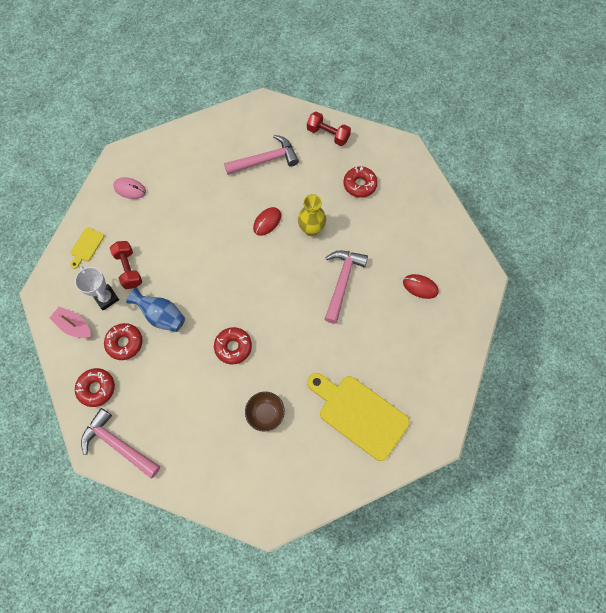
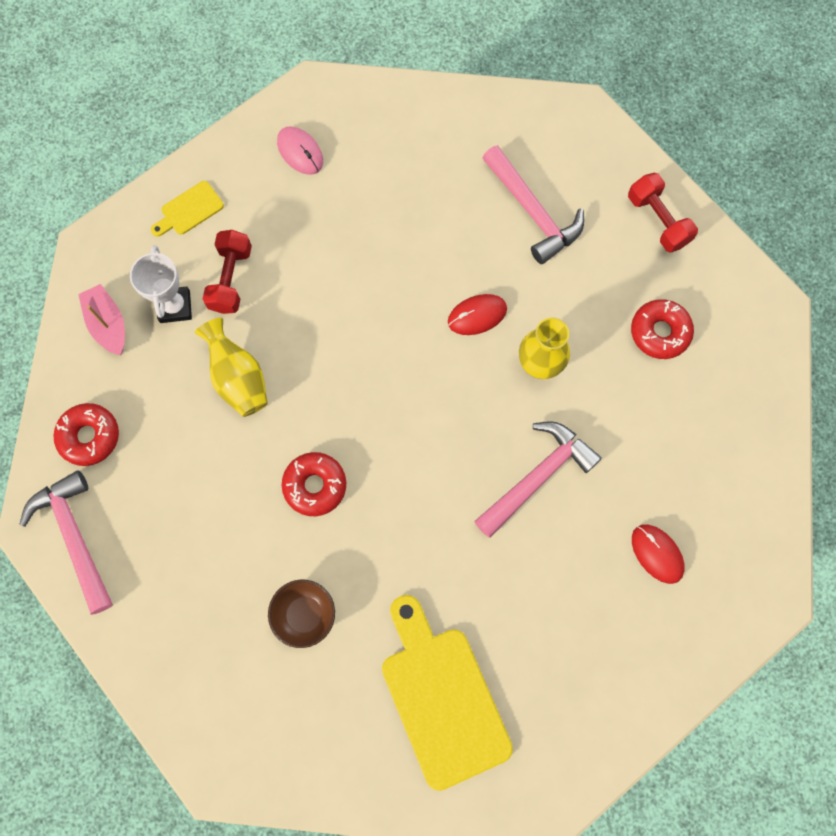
camera: 30 degrees right, 5 degrees up
red donut [104,323,143,360] -> none
blue vase [126,287,185,332] -> yellow vase [195,318,268,417]
pink hammer [224,135,299,175] -> pink hammer turned 45 degrees clockwise [483,145,584,264]

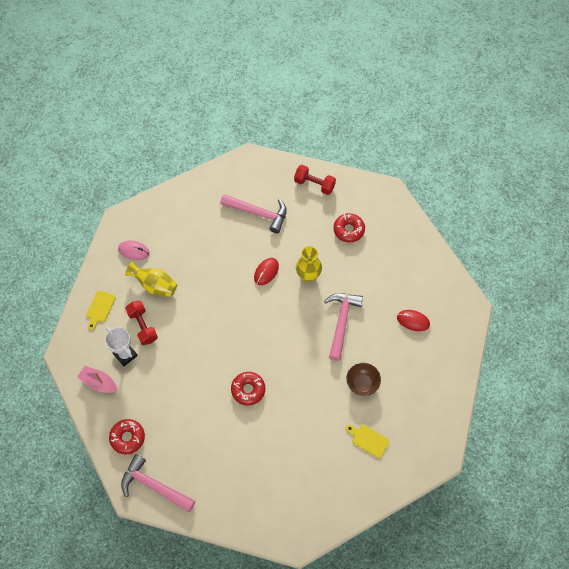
camera: 35 degrees left, 10 degrees down
yellow vase [195,318,268,417] -> yellow vase moved to [125,261,177,297]
brown bowl [268,580,335,648] -> brown bowl moved to [346,363,381,396]
yellow cutting board [382,595,513,791] -> yellow cutting board [346,425,389,458], size x0.46

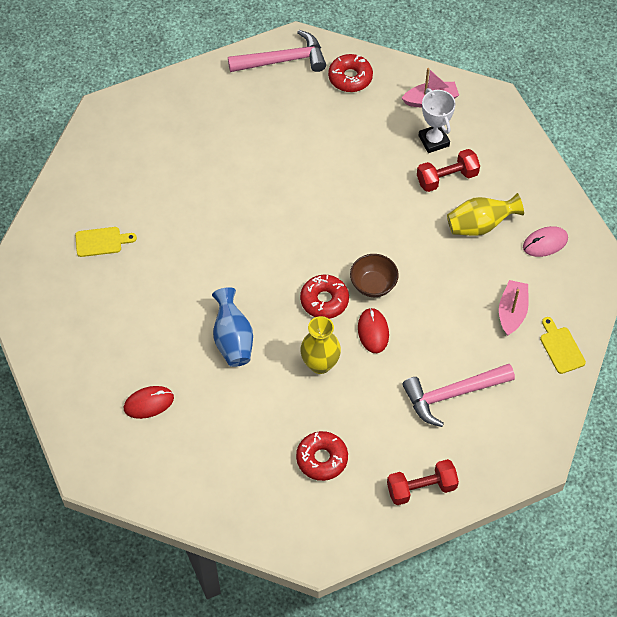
camera: 140 degrees right, 5 degrees down
yellow cutting board [86,291,116,330] -> yellow cutting board moved to [540,317,586,374]
white trophy [105,327,138,366] -> white trophy turned 60 degrees clockwise [418,88,456,153]
red dumbbell [125,301,158,345] -> red dumbbell turned 45 degrees counterclockwise [417,149,480,192]
red donut [231,372,265,406] -> red donut moved to [300,275,349,319]
pink hammer [324,293,363,361] -> blue vase [212,287,253,367]
brown bowl [346,363,381,396] -> brown bowl moved to [350,254,399,297]
none -> pink boat [499,280,529,336]

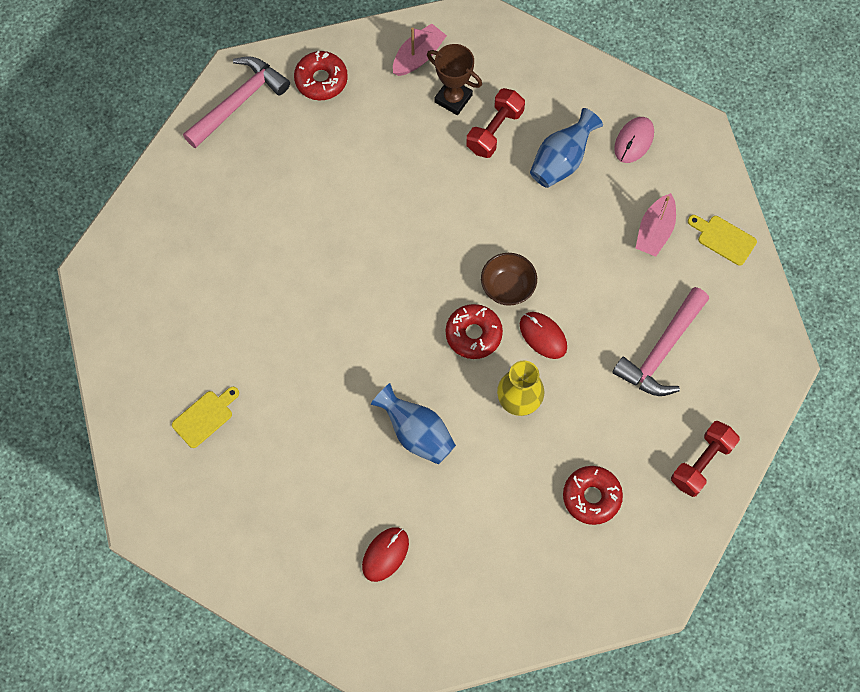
camera: 35 degrees left, 10 degrees up
white trophy [418,88,456,153] -> brown trophy [427,44,482,115]
yellow vase [447,193,524,236] -> blue vase [530,108,603,188]
pink boat [499,280,529,336] -> pink boat turned 135 degrees counterclockwise [635,193,676,257]

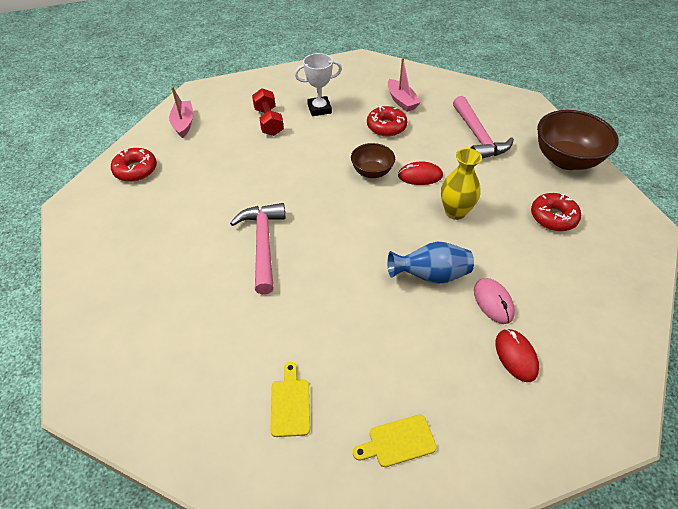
camera: 50 degrees left, 20 degrees down
pink hammer [183,57,290,148] -> pink hammer moved to [230,203,285,294]
brown trophy [427,44,482,115] -> none
red donut [446,304,503,359] -> red donut moved to [367,106,408,137]
blue vase [530,108,603,188] -> white trophy [295,53,342,116]
pink mouse [614,117,654,163] -> pink mouse moved to [474,278,515,324]
red dumbbell [671,421,740,497] -> brown bowl [537,110,619,170]
yellow cutting board [688,215,757,266] -> yellow cutting board moved to [353,414,437,467]

